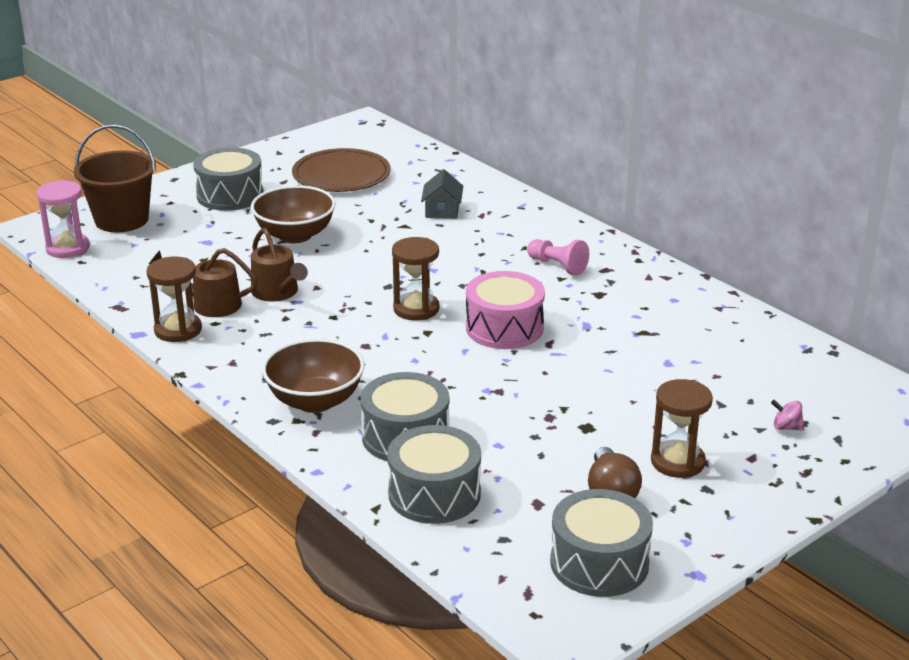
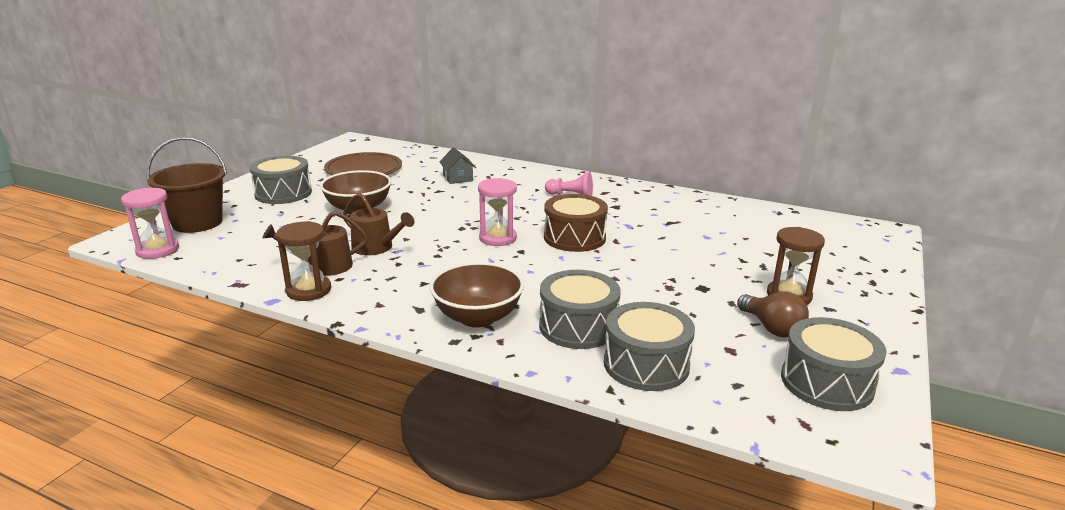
camera: 25 degrees left, 5 degrees down
brown hourglass [392,237,439,321] -> pink hourglass [478,178,517,246]
pink drum [466,271,545,349] -> brown drum [544,194,608,252]
pink spinning top [771,400,805,430] -> none

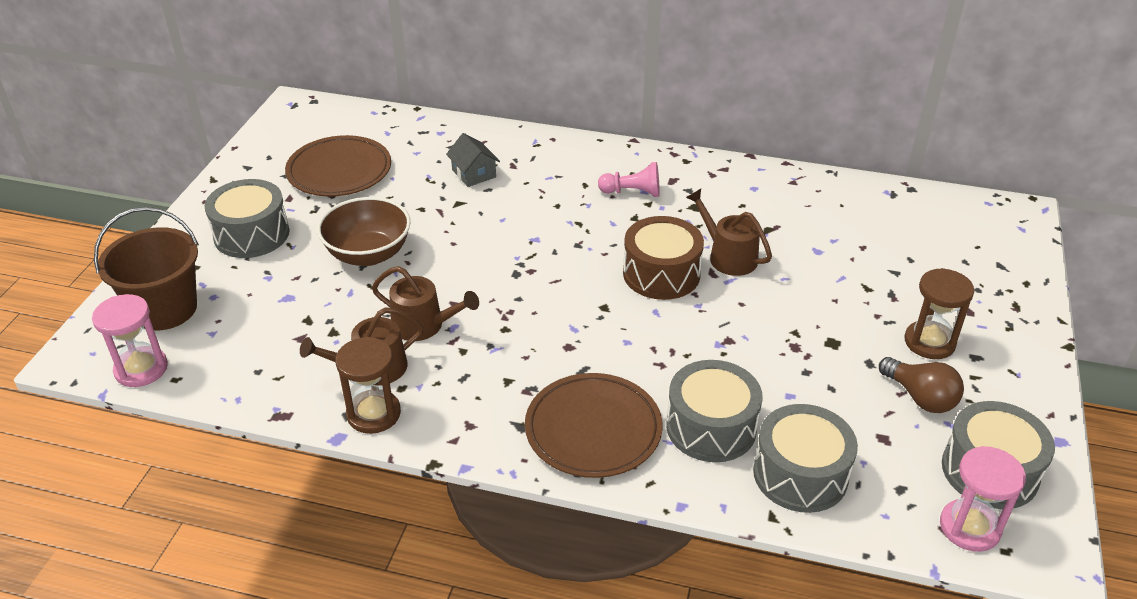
camera: 10 degrees left, 15 degrees up
brown bowl [430,262,524,328] -> brown plate [525,373,663,478]
pink hourglass [478,178,517,246] -> pink hourglass moved to [940,446,1026,552]
none -> brown watering can [686,189,772,276]

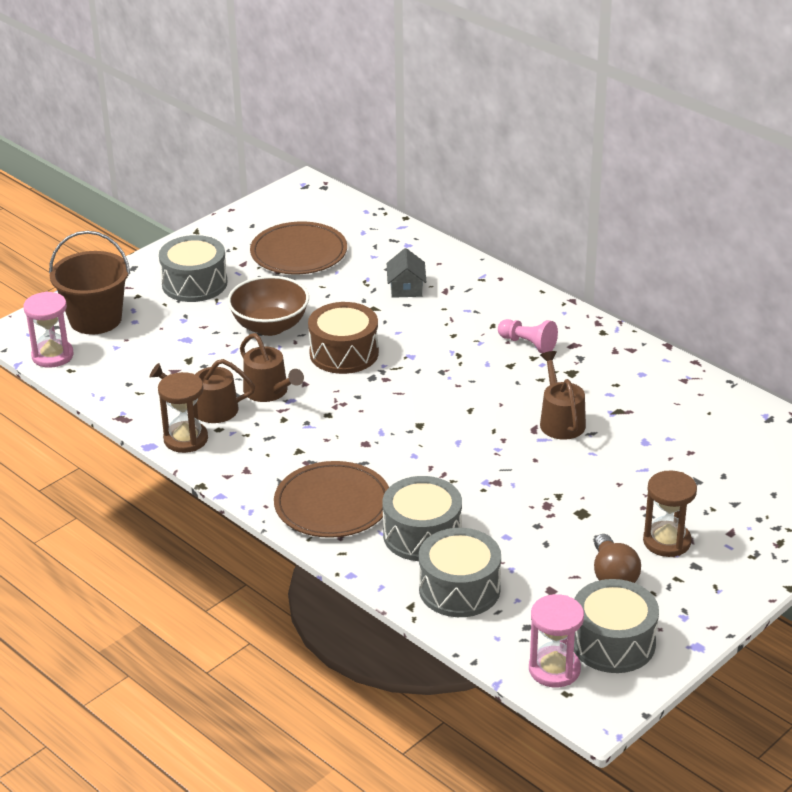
camera: 30 degrees right, 5 degrees down
brown drum [623,216,704,300] -> brown drum moved to [308,302,379,374]

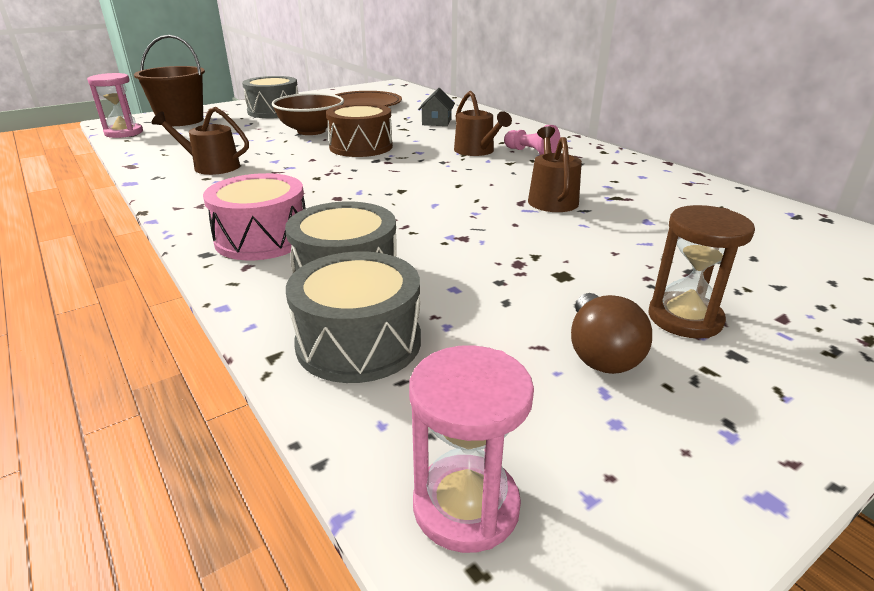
camera: 10 degrees right, 5 degrees down
brown hourglass [158,372,208,453] -> none
brown watering can [240,333,304,402] -> brown watering can moved to [454,91,512,156]
brown plate [274,461,389,538] -> pink drum [203,173,306,260]
grey drum [574,579,659,673] -> none

